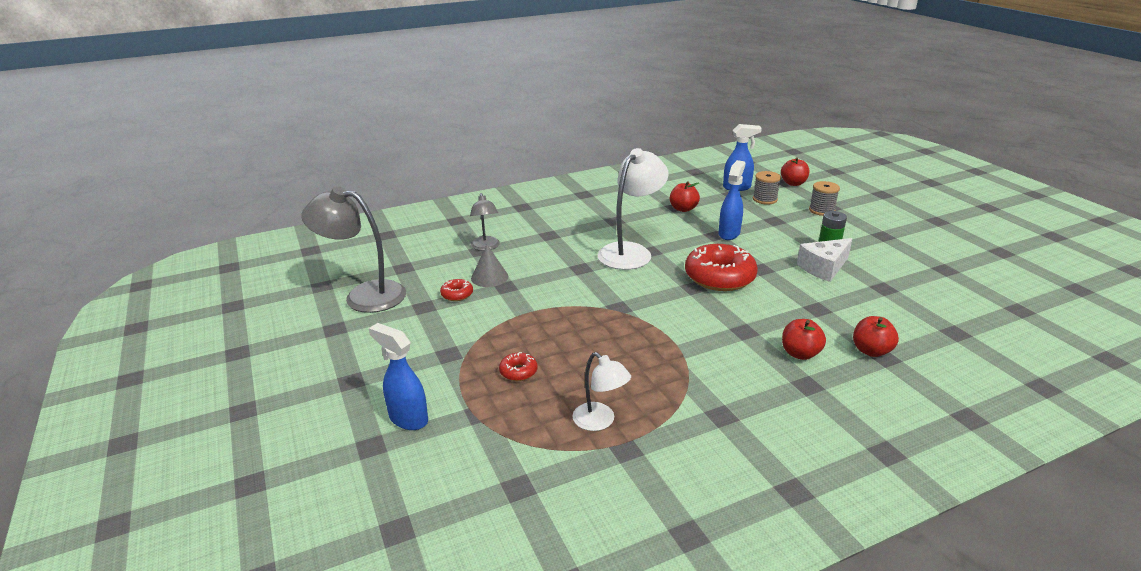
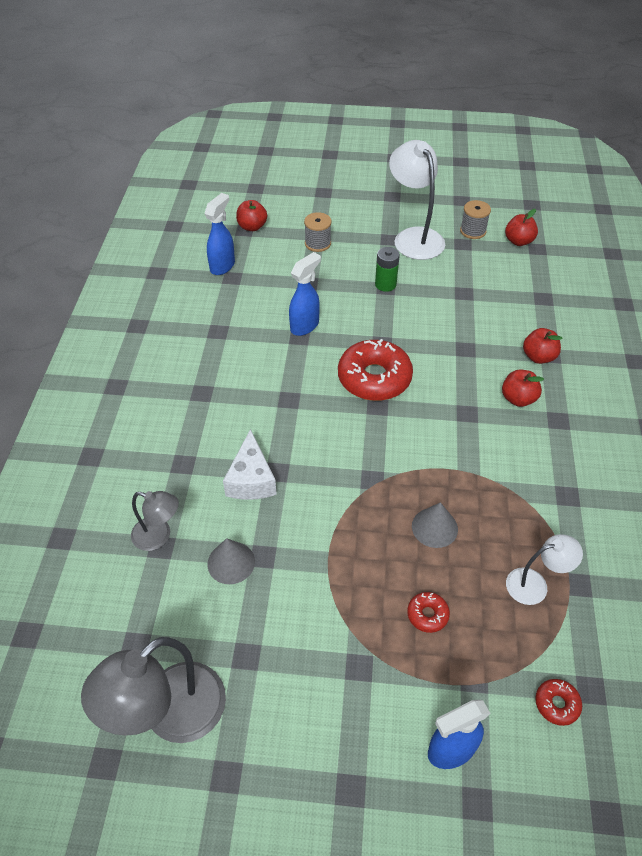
camera: 60 degrees left, 20 degrees up
red donut [440,279,473,301] -> red donut moved to [535,679,582,726]
white lamp [598,148,669,270] -> white lamp moved to [389,140,445,260]
red apple [670,181,700,212] -> red apple moved to [505,209,538,246]
blue spray bottle [718,160,746,240] -> blue spray bottle turned 75 degrees clockwise [289,252,321,336]
grey spool [753,171,781,205] -> grey spool moved to [460,200,491,239]
white cheese [797,238,852,282] -> white cheese moved to [223,429,277,500]
none -> grey cone [412,502,458,548]

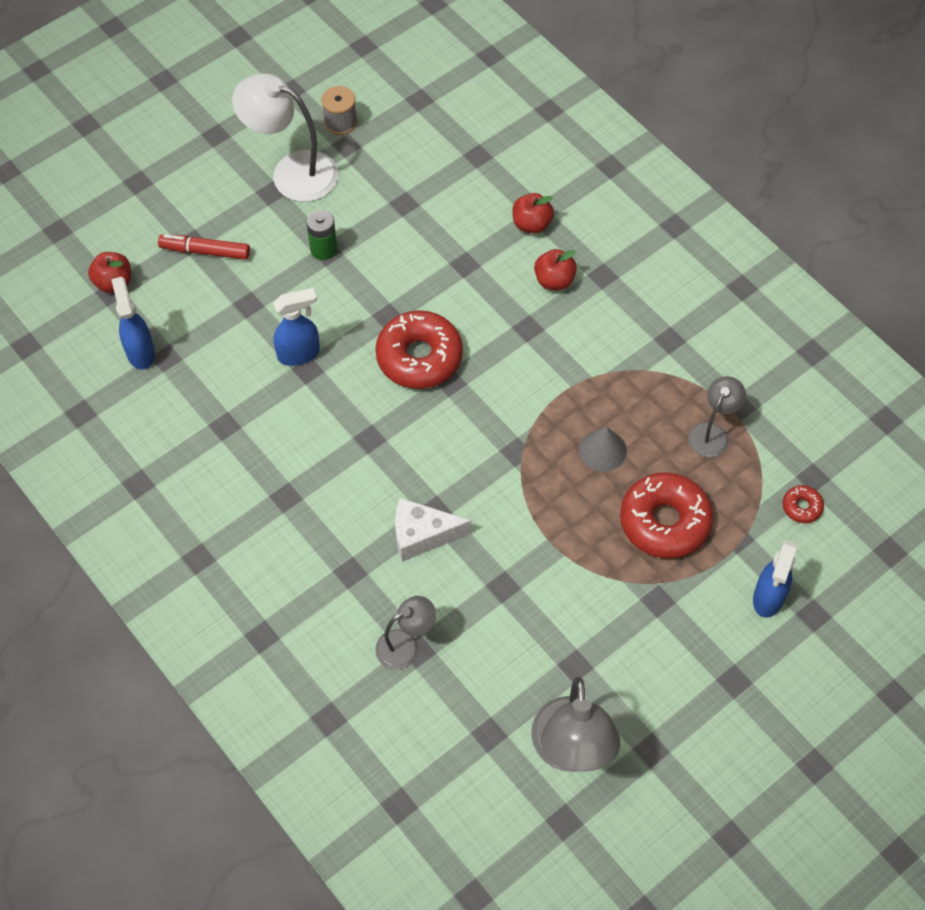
camera: 45 degrees left, 10 degrees up
grey cone [207,538,255,584] -> none
white cheese [223,429,277,500] -> white cheese turned 135 degrees clockwise [395,498,471,562]
blue spray bottle [289,252,321,336] -> blue spray bottle turned 75 degrees clockwise [273,288,320,366]
grey spool [304,212,332,252] -> red marker [158,234,250,260]
red donut [407,592,450,633] -> red donut [620,472,713,559], size x2.24
red apple [505,209,538,246] -> none
white lamp [506,534,583,605] -> grey lamp [688,376,746,457]

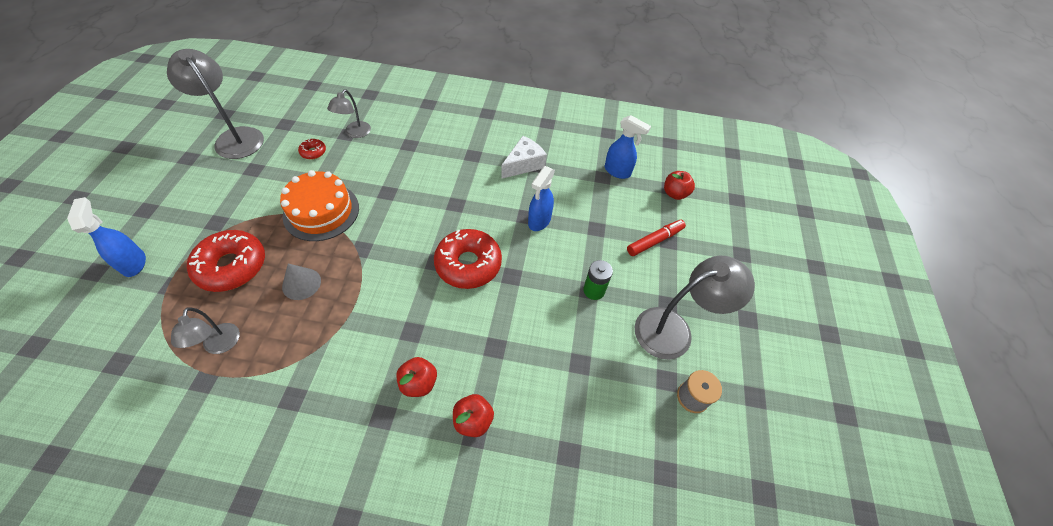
camera: 135 degrees right, 5 degrees down
white lamp [232,73,338,202] -> grey lamp [635,256,755,360]
white cheese [395,498,471,562] -> white cheese moved to [501,136,547,179]
red donut [782,485,824,523] -> red donut moved to [298,139,326,159]
none -> orange cake [280,170,359,241]

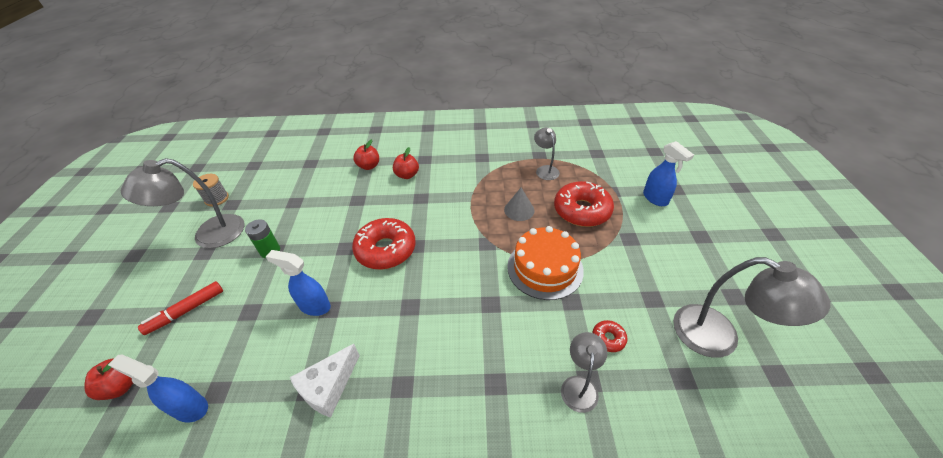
camera: 175 degrees right, 10 degrees down
blue spray bottle [528,166,555,231] -> blue spray bottle turned 90 degrees counterclockwise [266,250,331,316]

